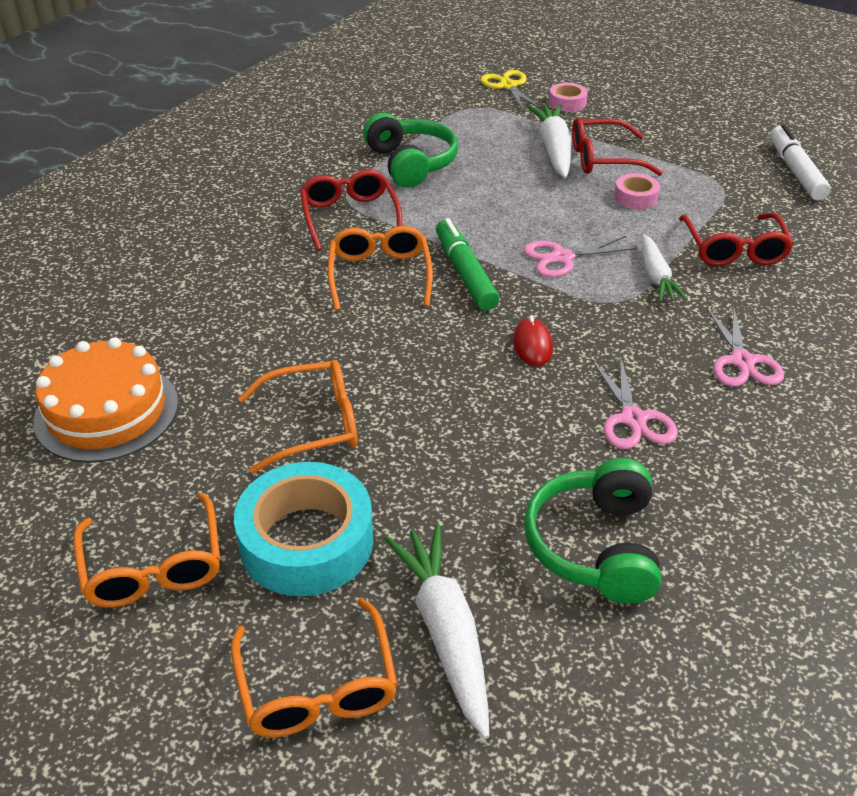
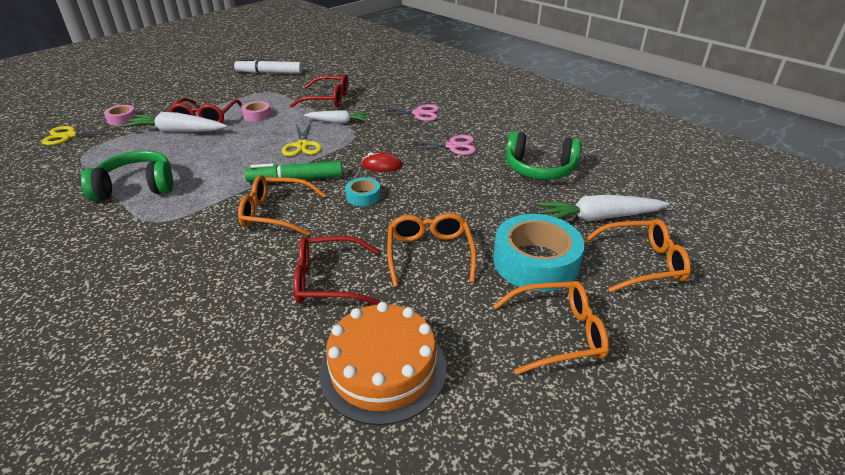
camera: 80 degrees left, 5 degrees down
red glasses [300,170,403,251] -> red glasses moved to [294,236,380,305]
pink scissors [524,236,637,277] -> yellow scissors [282,123,322,156]
none -> turquoise tape [345,177,381,206]

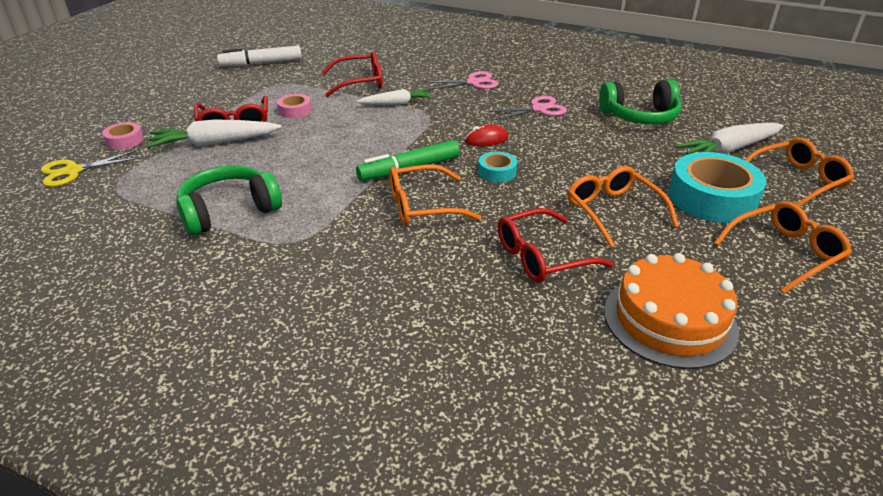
camera: 20 degrees left, 0 degrees up
yellow scissors [282,123,322,156] -> none

